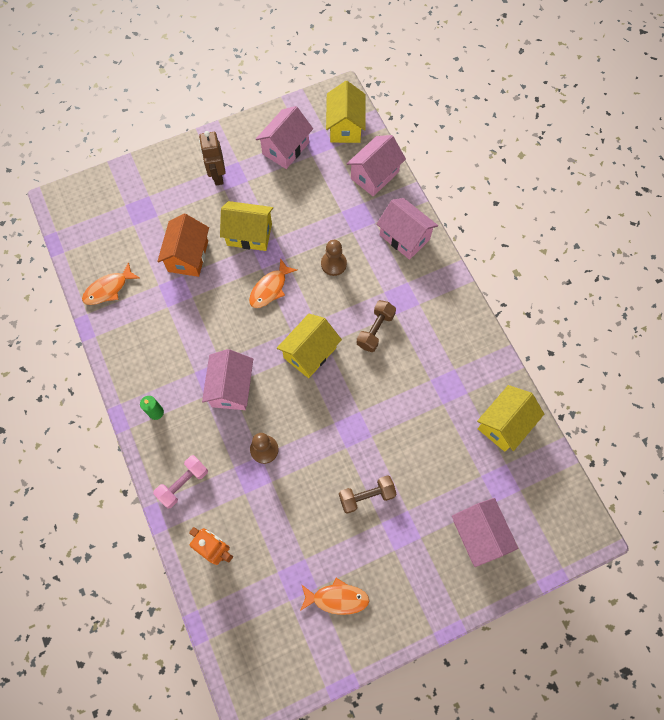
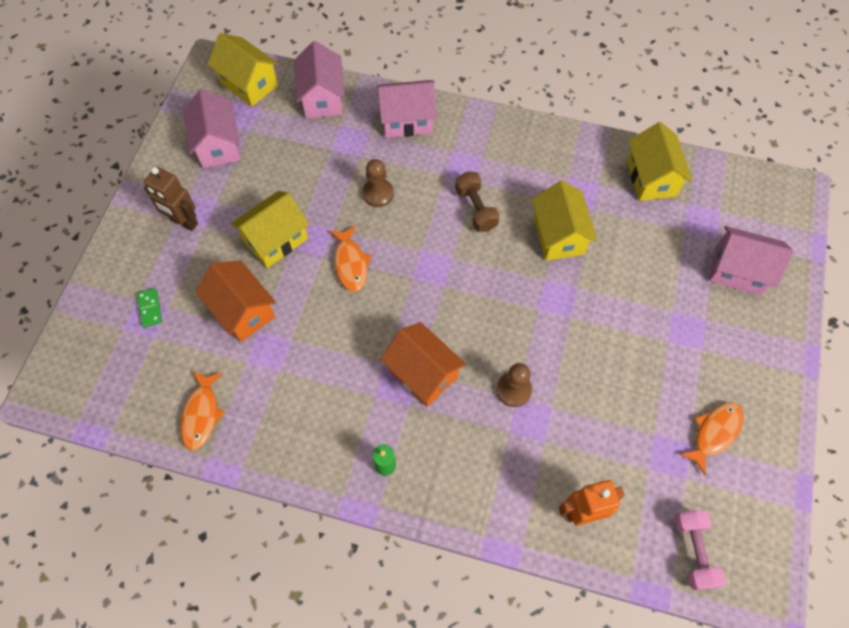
camera: 50 degrees left, 5 degrees down
pink dumbbell [153,455,208,508] -> pink dumbbell moved to [674,510,726,590]
pink house [202,349,253,410] -> orange house [380,322,466,407]
yellow house [277,314,342,378] -> yellow house moved to [532,180,597,261]
brown dumbbell [339,475,396,514] -> none
none -> green domino [137,288,162,327]

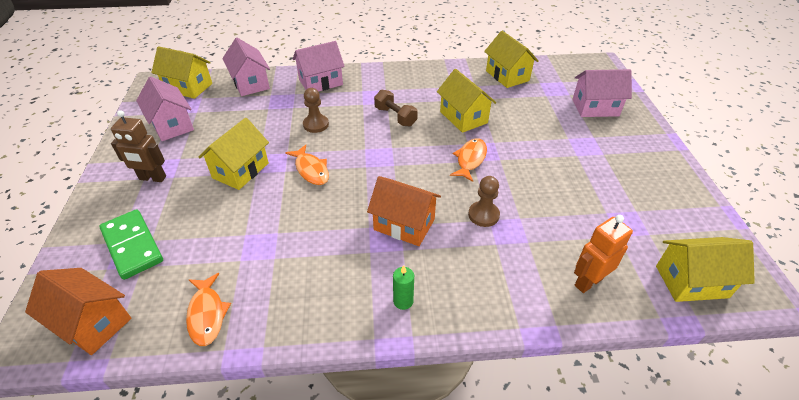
camera: 20 degrees left, 20 degrees down
green domino [137,288,162,327] -> green domino [99,209,163,280], size x2.10
orange house [195,261,276,342] -> orange house moved to [25,268,131,355]
pink dumbbell [674,510,726,590] -> yellow house [656,237,755,302]
orange fish [679,402,744,475] -> orange fish moved to [450,138,487,182]

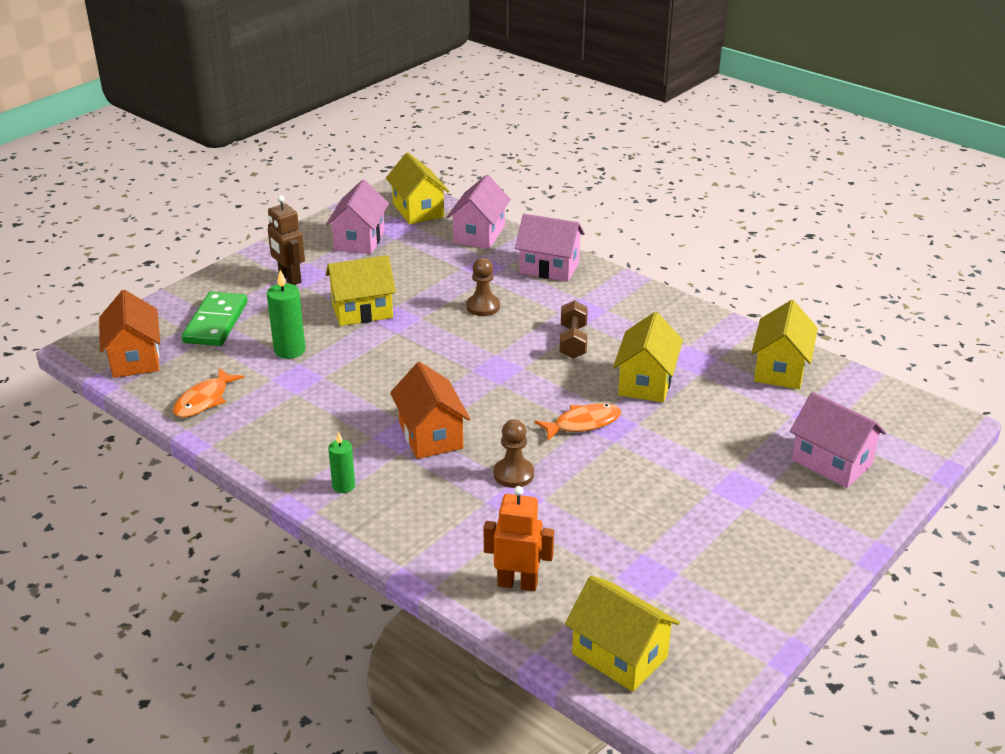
camera: 45 degrees right, 10 degrees down
orange fish [285,145,329,185] -> none
none -> green candle [267,270,306,359]

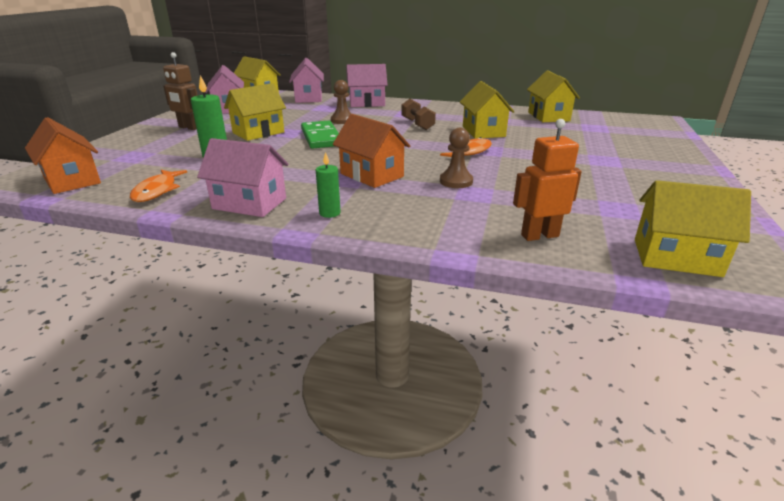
camera: 25 degrees left, 5 degrees down
green domino [182,292,247,346] -> green domino moved to [301,121,339,149]
pink house [790,392,886,488] -> pink house moved to [197,138,288,217]

